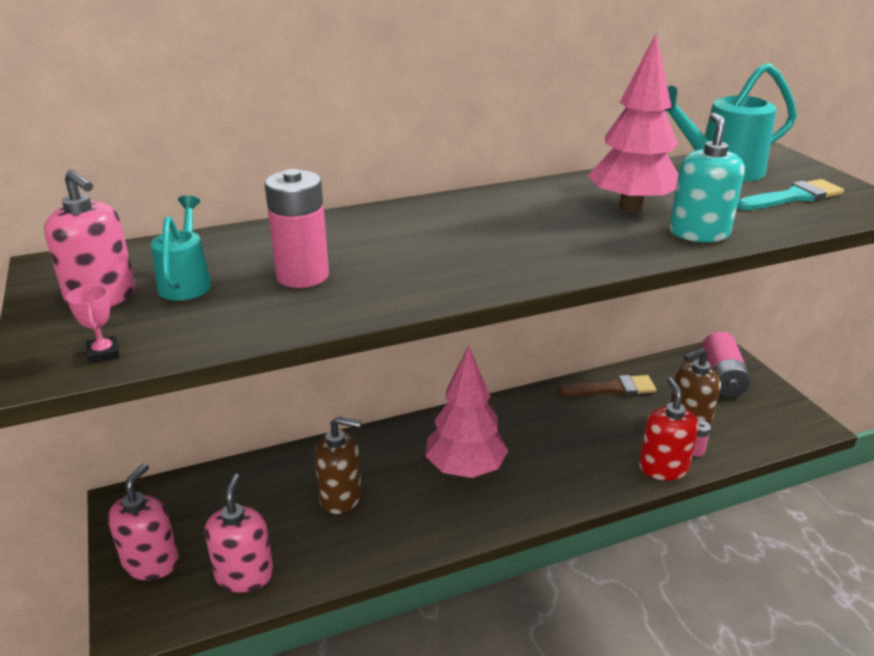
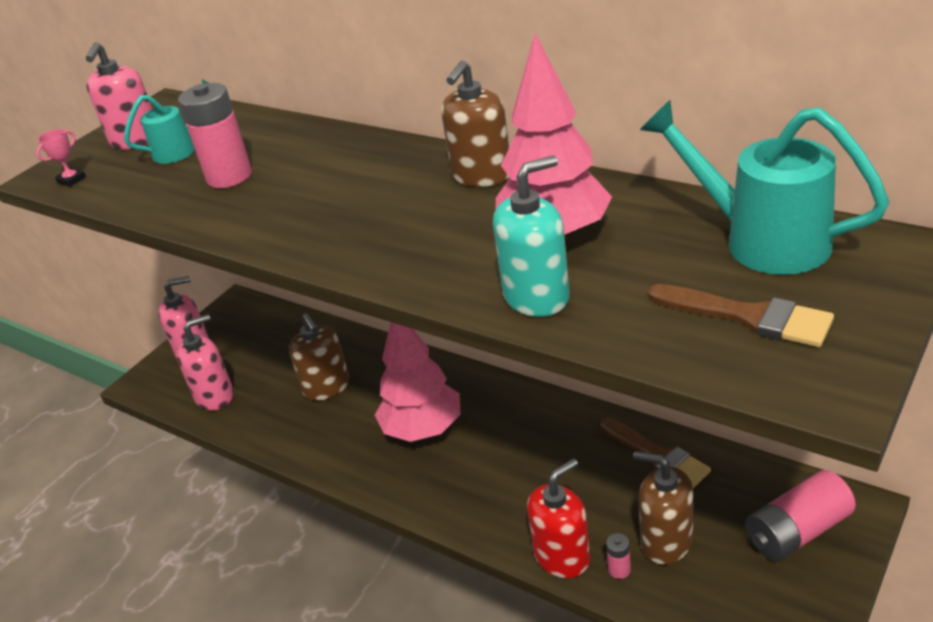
camera: 60 degrees right, 5 degrees up
turquoise brush [737,179,844,210] -> brown brush [648,284,834,347]
none -> brown soap dispenser [441,61,509,187]

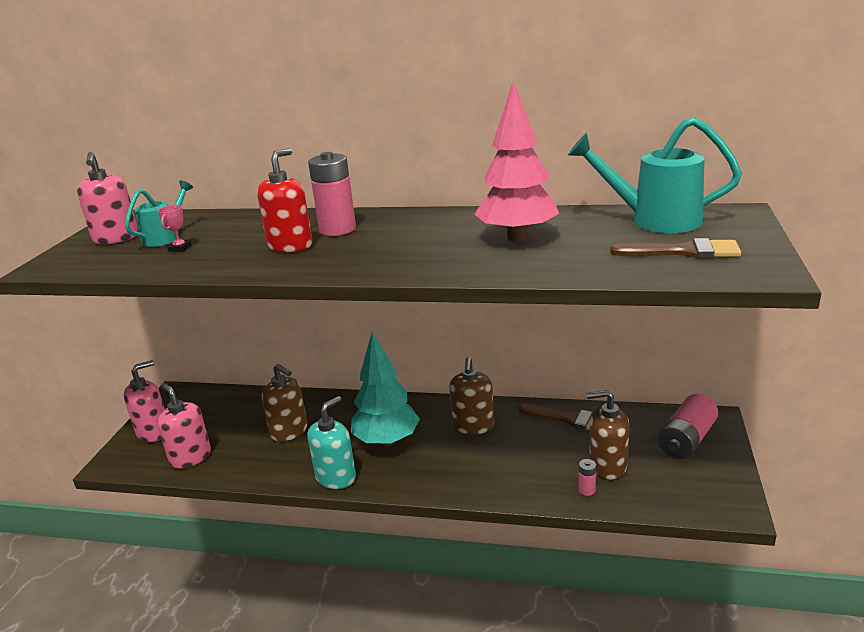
camera: 25 degrees left, 10 degrees down
pink trophy [36,129,86,187] -> pink trophy moved to [158,205,192,252]
pink soap dispenser [176,314,234,411] -> pink soap dispenser turned 75 degrees counterclockwise [157,383,211,469]
pink battery [178,83,252,188] -> pink battery moved to [308,152,356,236]
pink tree [375,322,461,442] -> turquoise tree [351,331,420,447]
brown soap dispenser [441,61,509,187] -> brown soap dispenser moved to [449,357,494,435]
turquoise soap dispenser [493,155,570,317] -> turquoise soap dispenser moved to [307,396,356,489]
red soap dispenser [527,458,590,578] -> red soap dispenser moved to [257,148,313,252]

